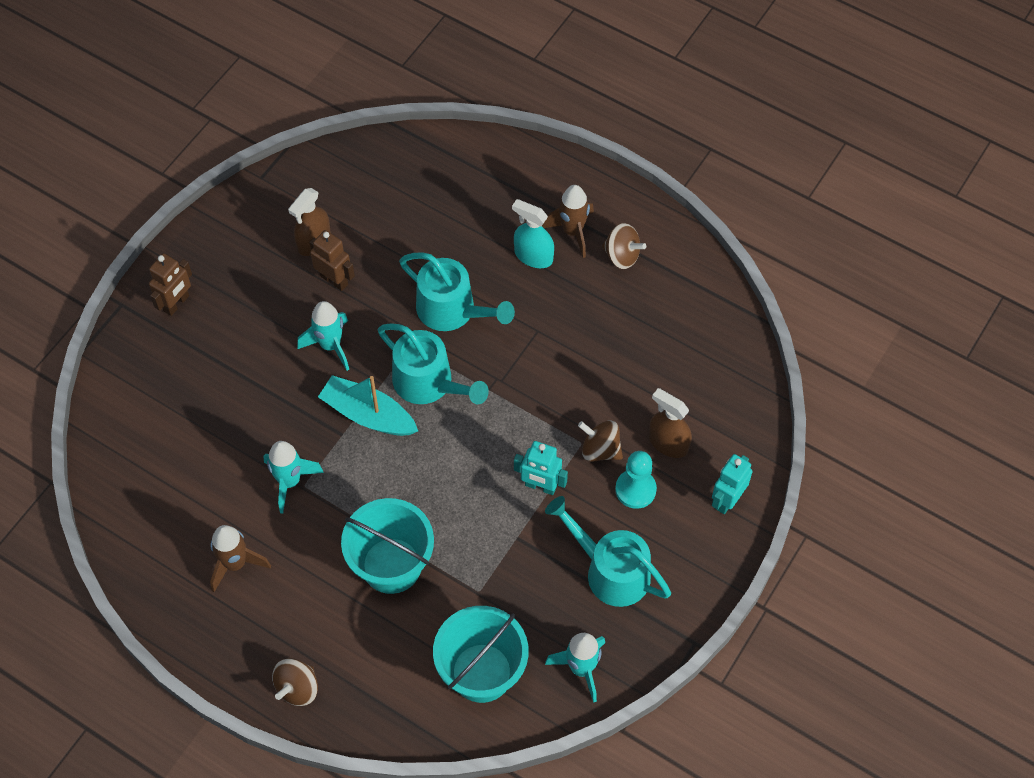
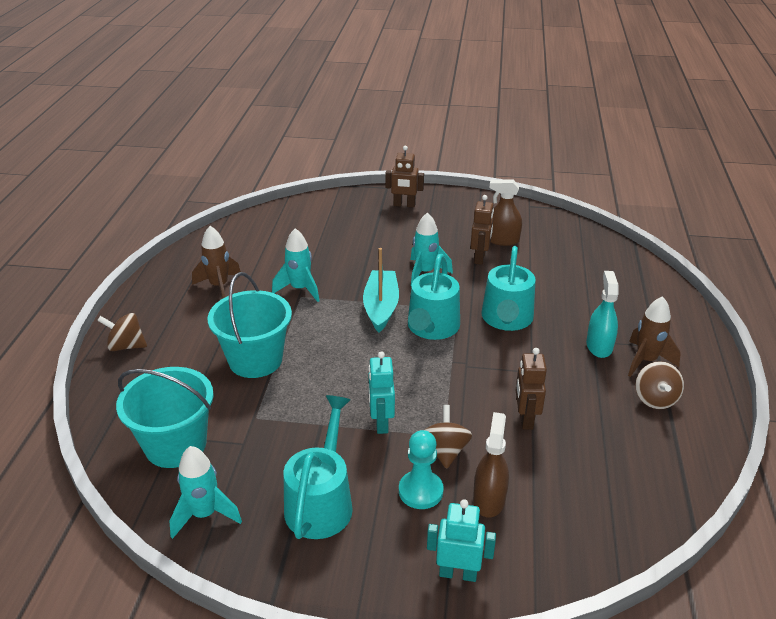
camera: 65 degrees right, 25 degrees down
none -> brown robot [516,348,547,430]

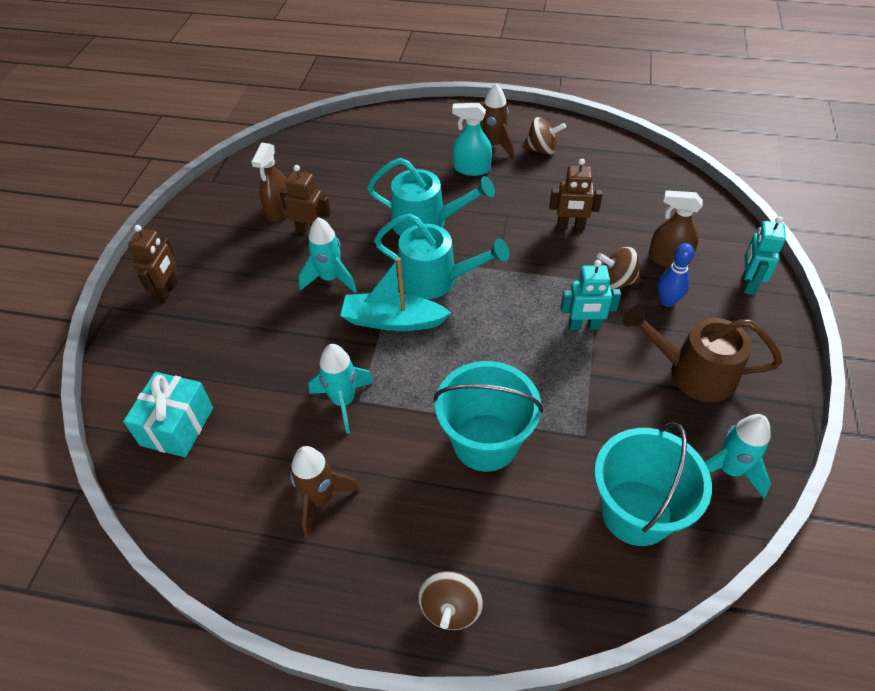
camera: 85 degrees left, 15 degrees up
turquoise watering can [283,395,353,539] -> brown watering can [623,305,782,402]
turquoise pawn [399,430,444,509] -> blue bowling pin [658,243,694,307]
none -> turquoise gift [123,372,213,457]

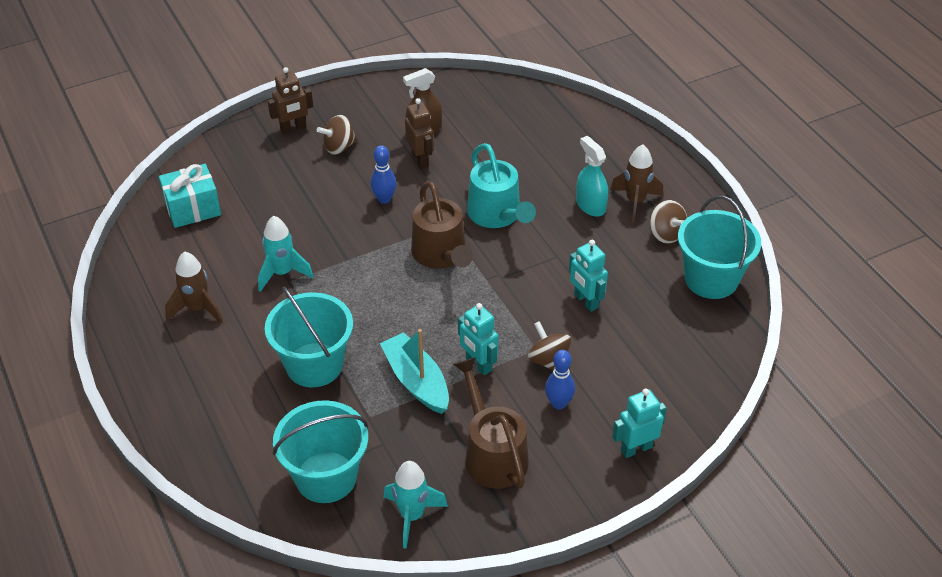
camera: 50 degrees right, 5 degrees down
turquoise rocket [298,217,357,293] -> blue bowling pin [371,145,397,204]
turquoise boat [340,257,451,331] -> turquoise boat moved to [380,329,449,414]
turquoise watering can [374,213,509,299] -> brown watering can [411,181,473,269]
brown spinning top [418,571,483,630] -> brown spinning top moved to [317,115,358,155]
brown robot [550,159,603,230] -> turquoise robot [569,240,608,312]
brown spray bottle [648,190,703,267] -> none
none -> turquoise bucket [678,196,761,299]

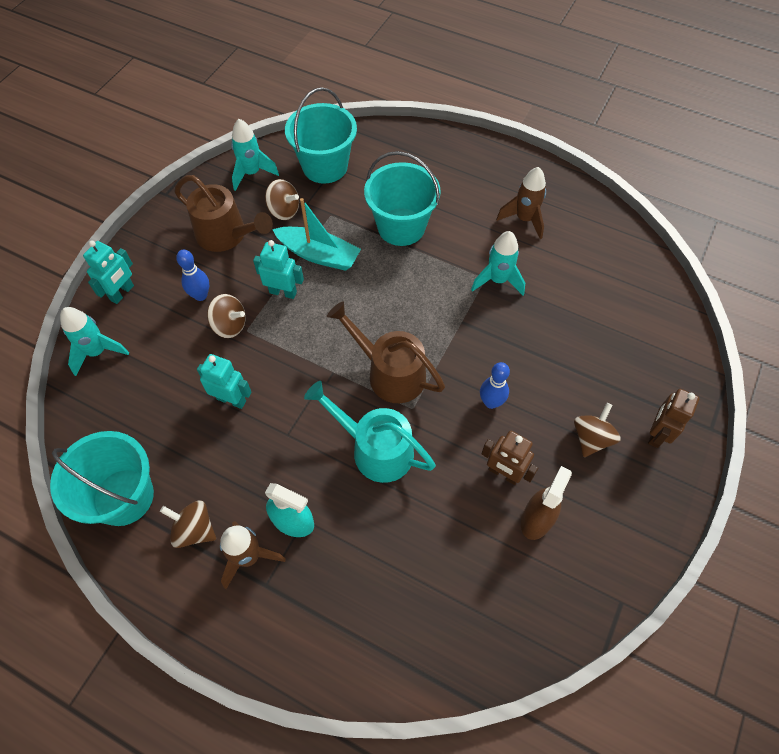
camera: 145 degrees right, 15 degrees up
turquoise gift [159,164,221,228] -> none
none -> turquoise rocket [60,307,129,376]
none -> brown spinning top [265,179,299,220]

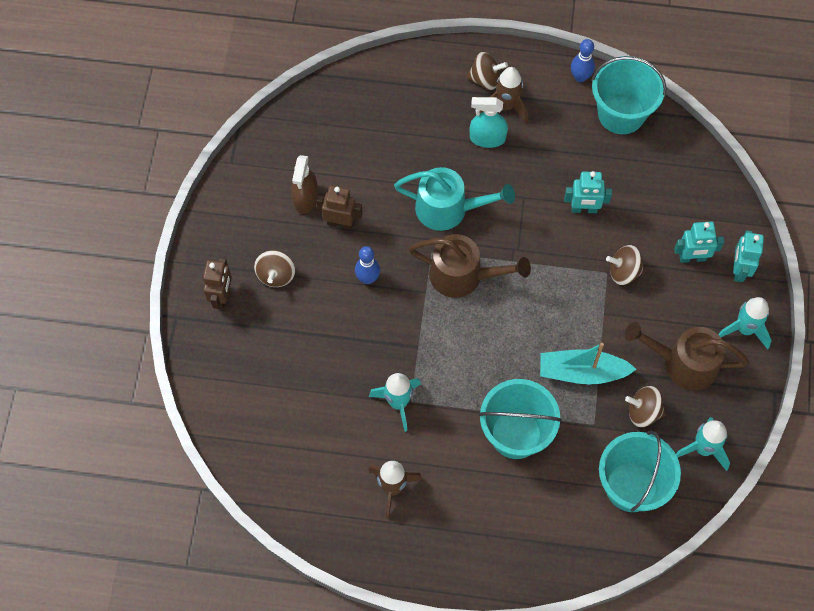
camera: 160 degrees right, 5 degrees up
turquoise rocket [60,307,129,376] -> turquoise rocket moved to [718,297,772,349]
brown spinning top [160,500,216,548] -> brown spinning top moved to [466,52,508,90]
blue bowling pin [176,250,209,301] -> blue bowling pin moved to [571,39,595,82]
turquoise robot [253,240,304,299] -> turquoise robot moved to [674,222,724,263]

